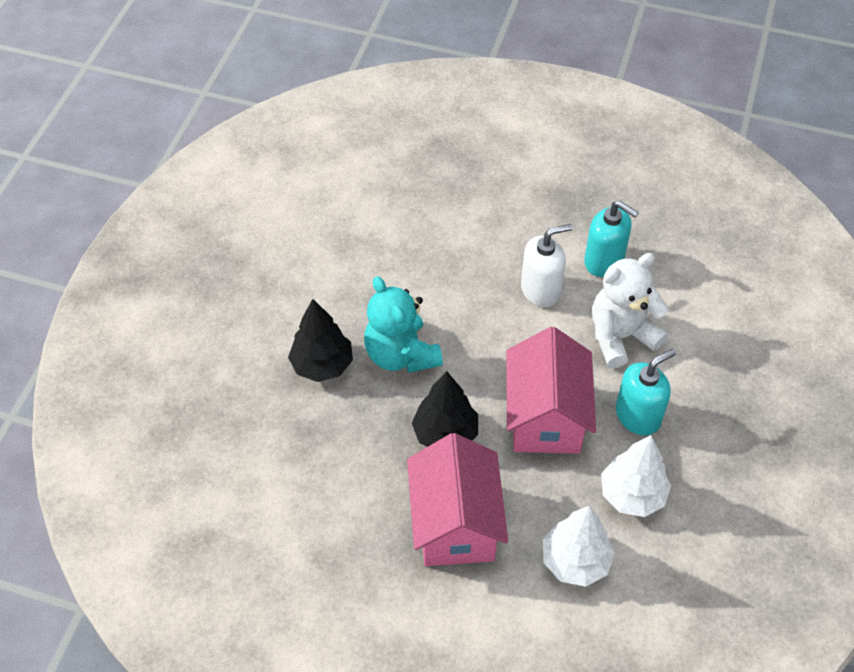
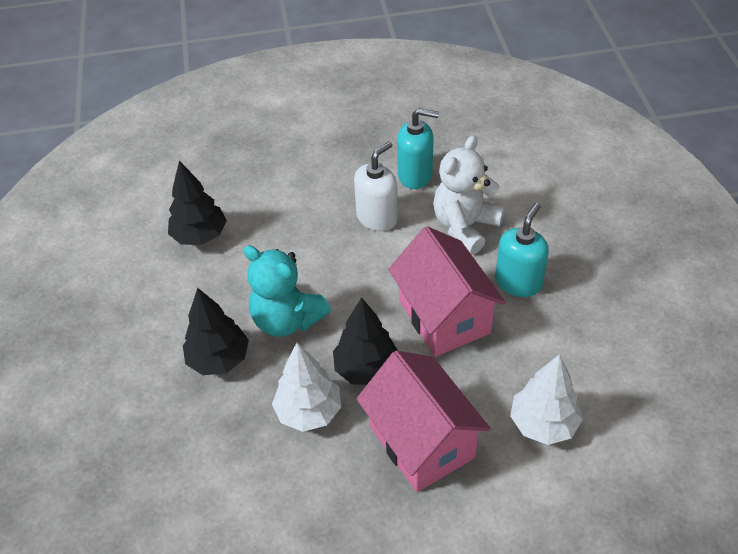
camera: 25 degrees left, 5 degrees down
white tree [601,435,671,517] -> white tree moved to [272,343,341,432]
none -> black tree [168,161,227,245]

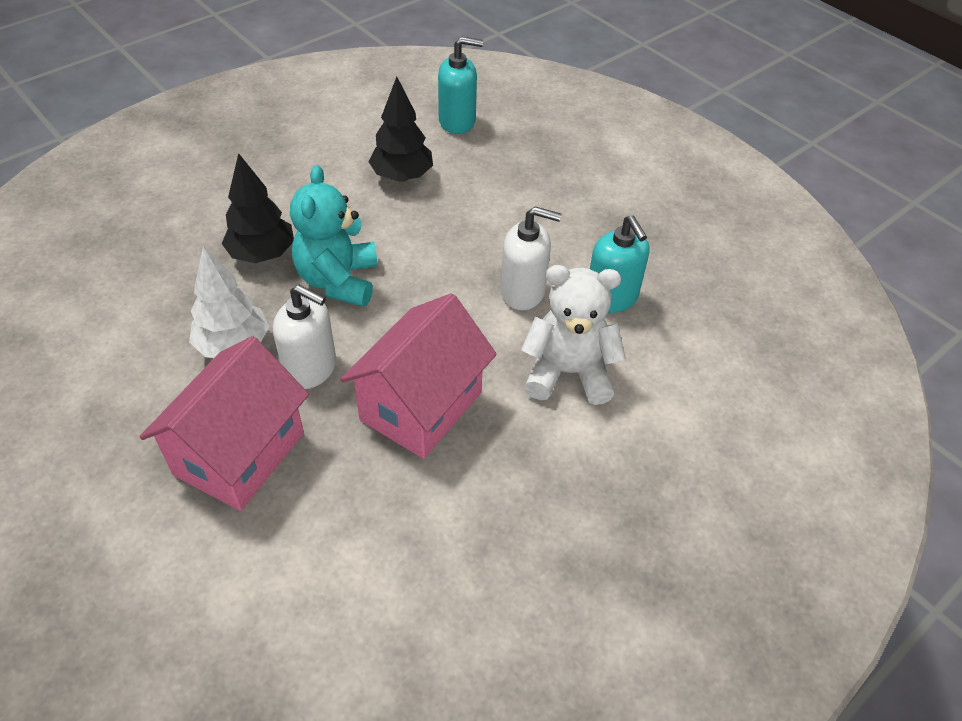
camera: 55 degrees right, 0 degrees up
black tree [333,297,398,385] -> white soap dispenser [273,285,336,389]
turquoise soap dispenser [495,203,549,297] -> turquoise soap dispenser moved to [438,37,483,134]
white tree [510,354,583,445] -> none

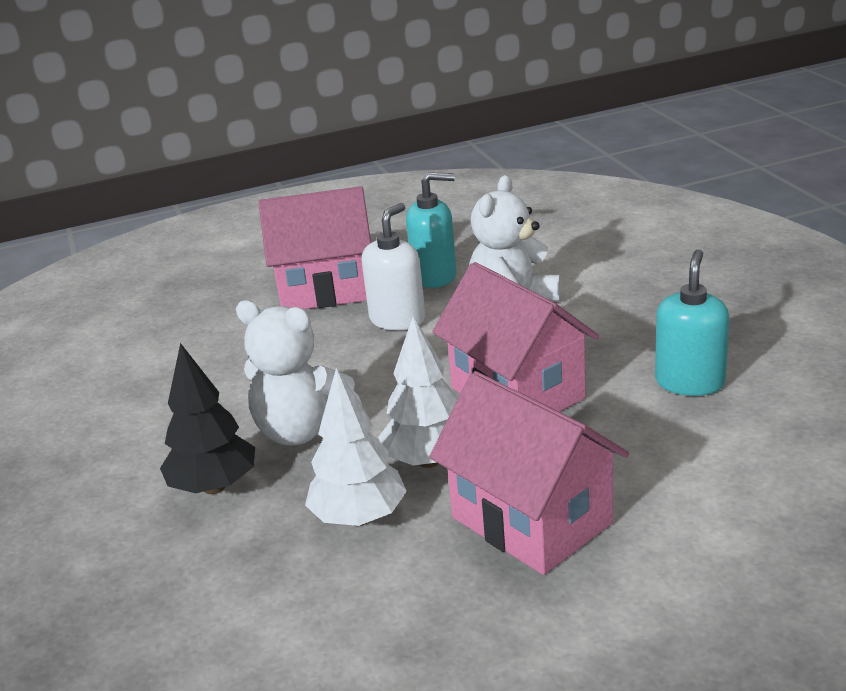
camera: 65 degrees left, 20 degrees down
white soap dispenser [273,285,336,389] -> white tree [378,316,458,468]
turquoise teddy bear [290,165,378,307] -> white teddy bear [236,300,362,446]
black tree [368,77,433,182] -> none
turquoise soap dispenser [438,37,483,134] -> turquoise soap dispenser moved to [655,249,729,396]
none -> pink house [258,186,371,309]

